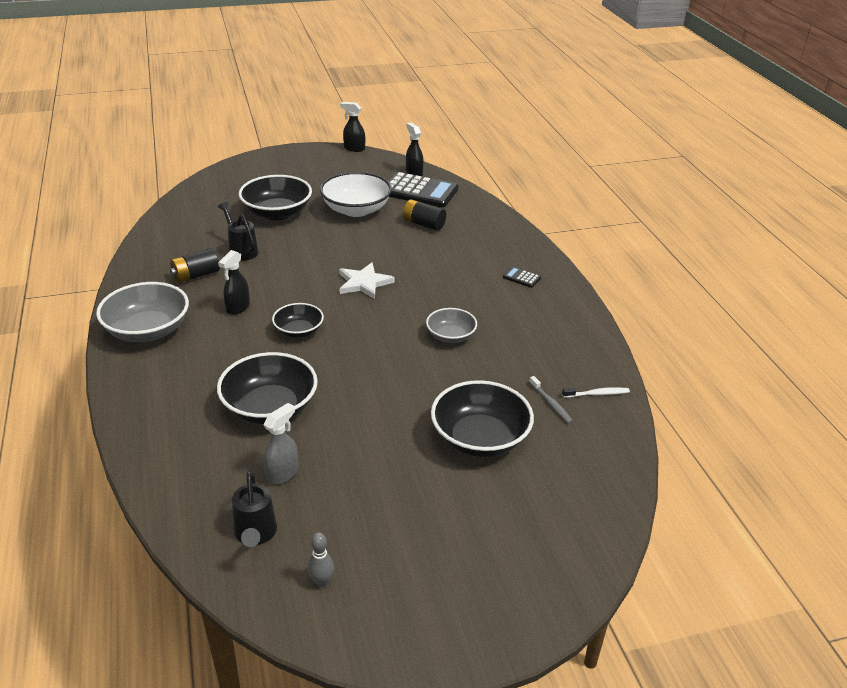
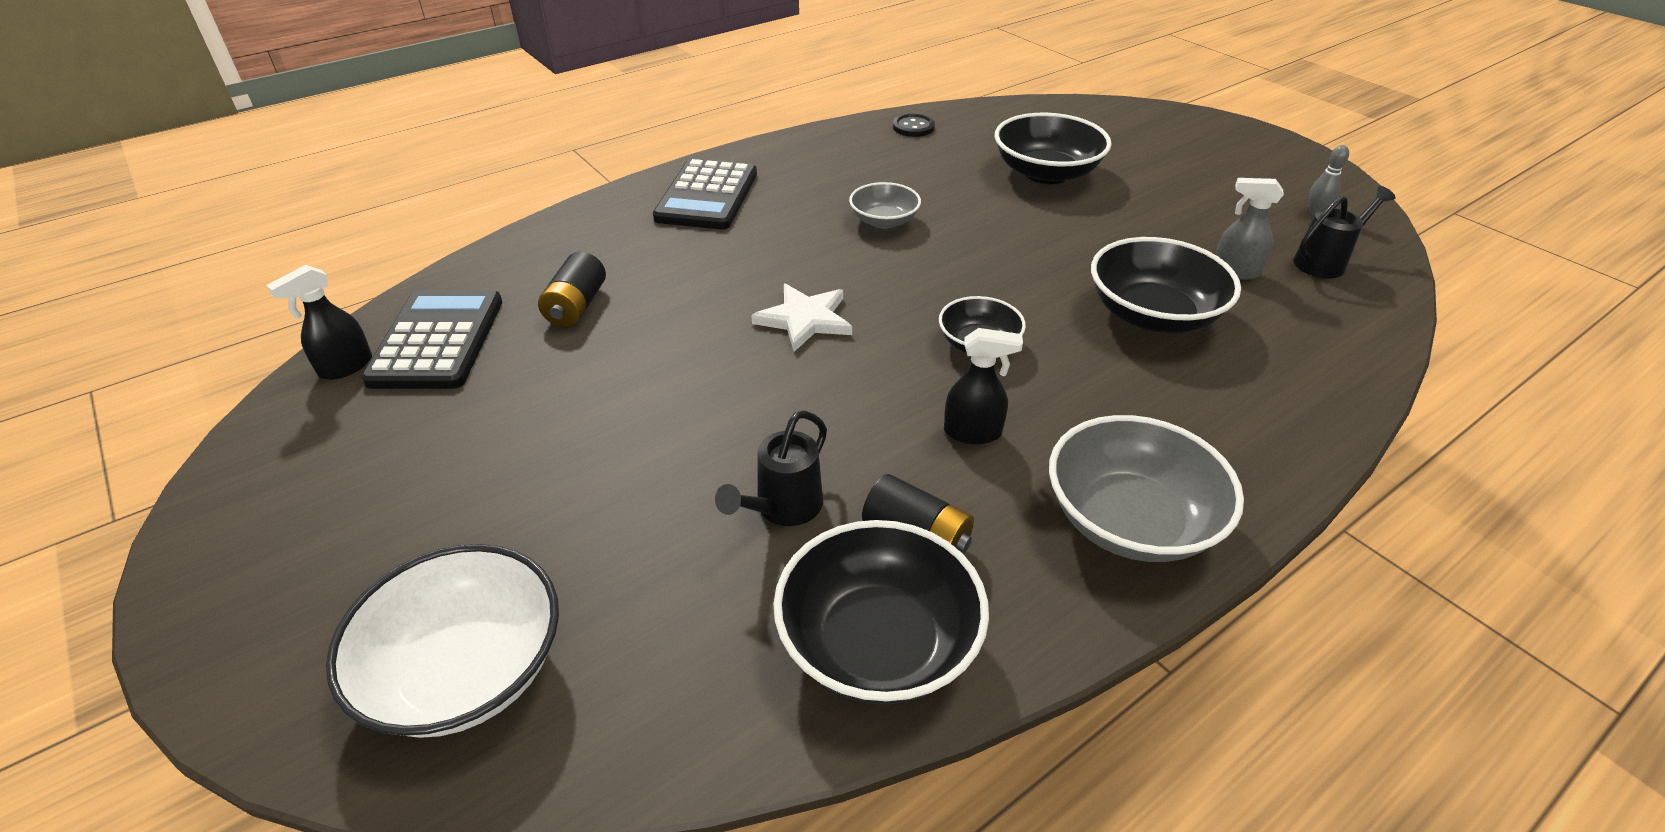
camera: 110 degrees left, 5 degrees up
black bowl [239,175,312,220] -> black bowl moved to [773,520,989,704]
white bowl [320,172,392,217] -> white bowl moved to [326,544,559,738]
black spray bottle [340,102,365,152] -> none
black calculator [503,267,541,288] -> black calculator [653,158,757,229], size x2.41
grey toothbrush [529,376,573,424] -> none
white toothbrush [562,387,630,398] -> black button [893,114,935,137]

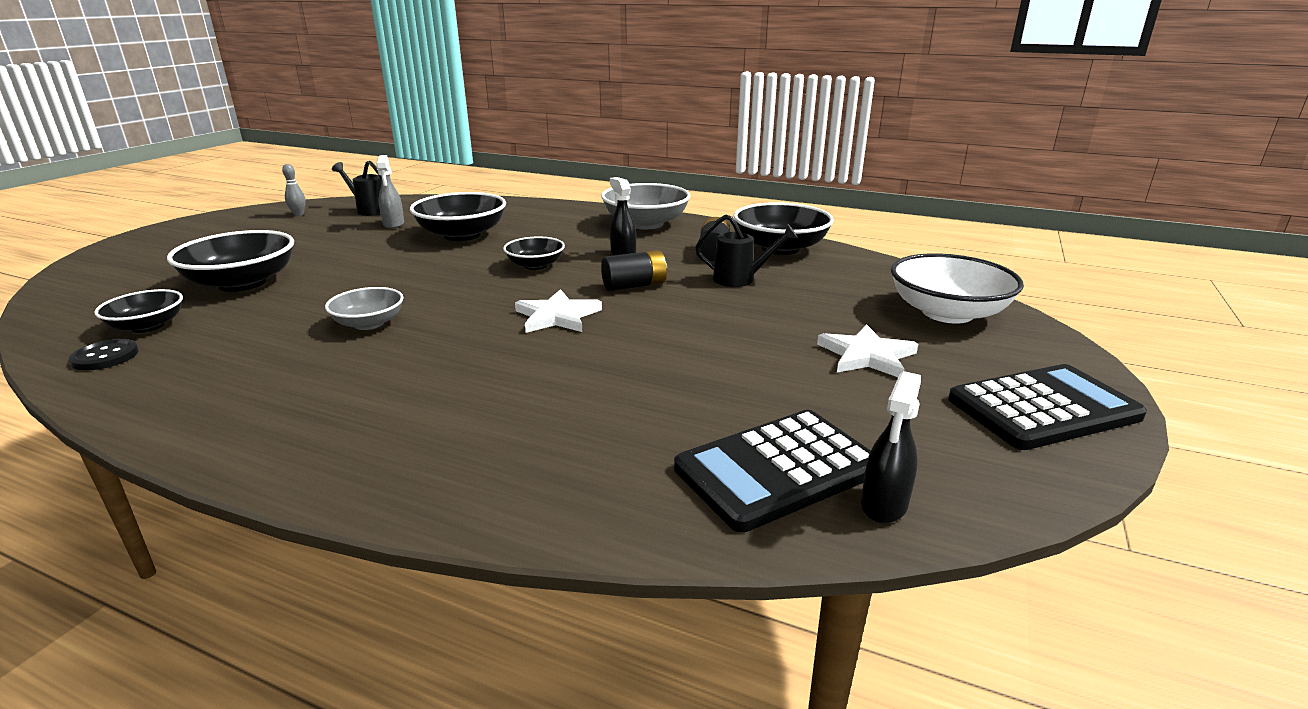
camera: 120 degrees left, 15 degrees down
black spray bottle [266,265,372,380] -> black spray bottle turned 105 degrees clockwise [861,371,921,523]
black battery [538,252,606,327] -> black battery moved to [601,250,667,291]
black calculator [653,158,757,229] -> black calculator moved to [948,364,1147,450]
none -> black bowl [94,289,183,333]
none -> white star [817,324,918,377]

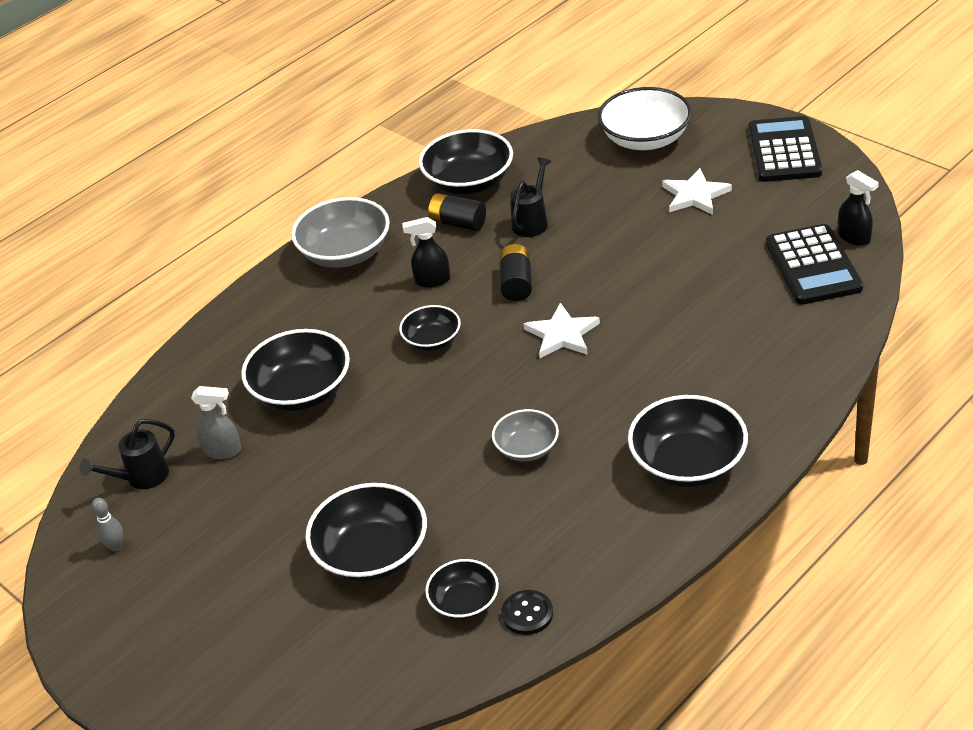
camera: 65 degrees left, 15 degrees up
none -> black bowl [628,395,748,488]

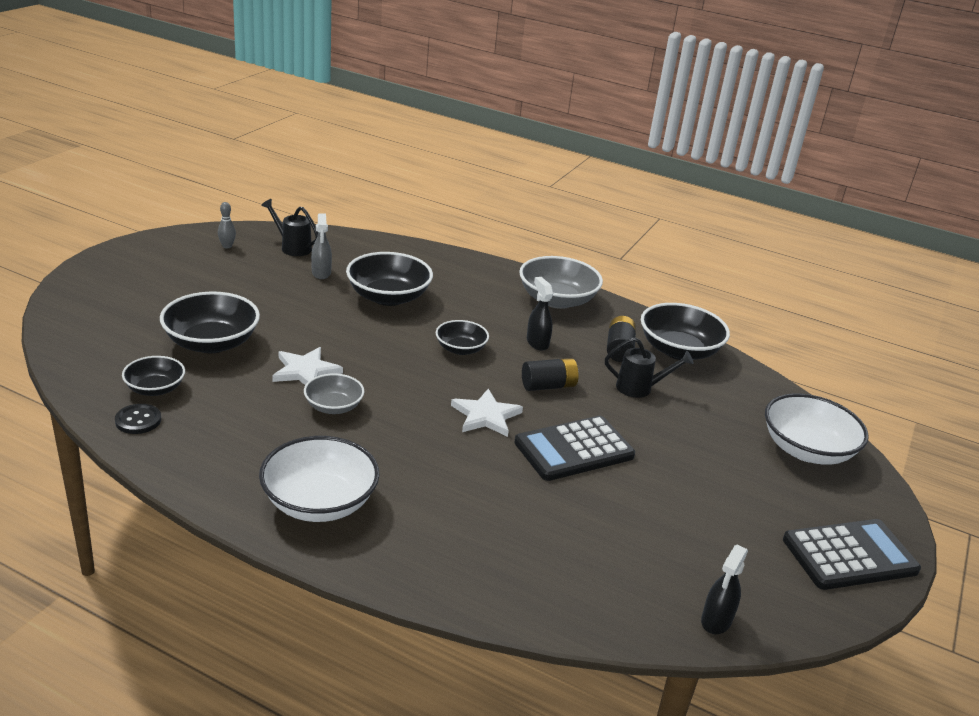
camera: 65 degrees right, 10 degrees down
black bowl [628,395,748,488] -> white bowl [259,436,379,522]
white star [662,168,732,215] -> white star moved to [272,347,343,385]
black calculator [766,224,863,305] -> black calculator moved to [514,416,635,481]

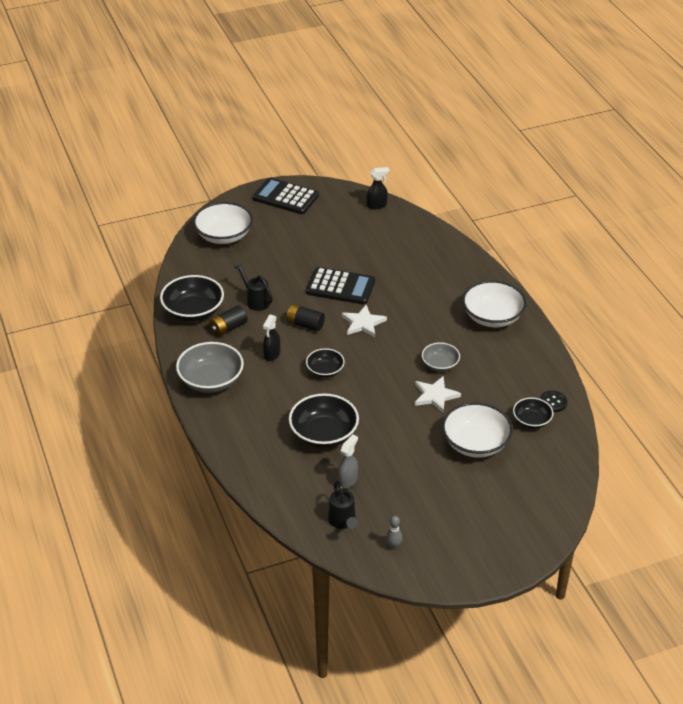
camera: 135 degrees left, 10 degrees up
black bowl [160,291,260,353] -> white bowl [442,402,513,458]

